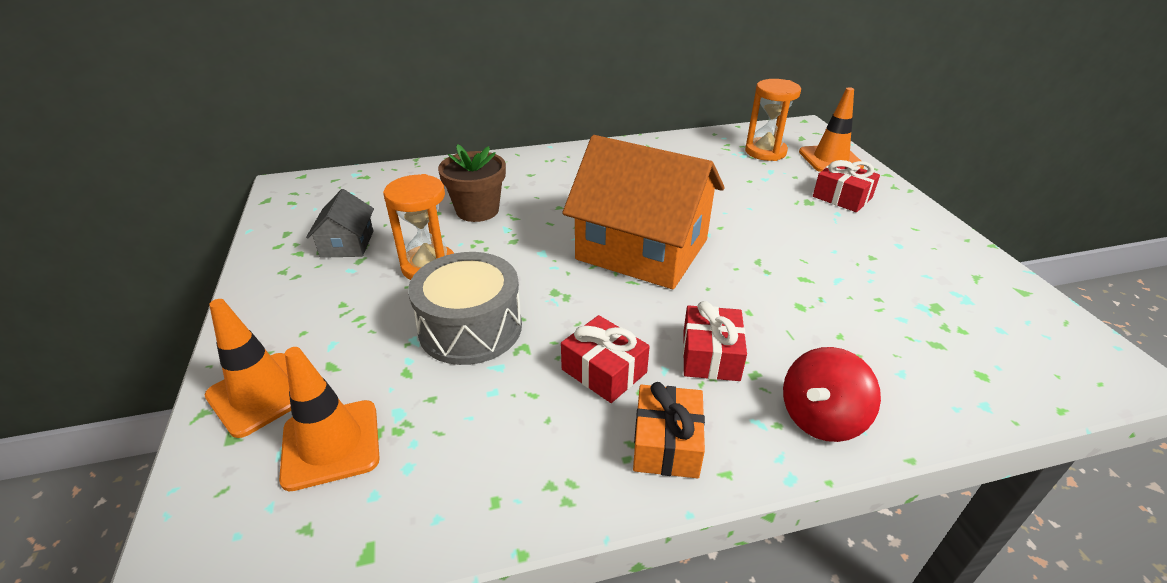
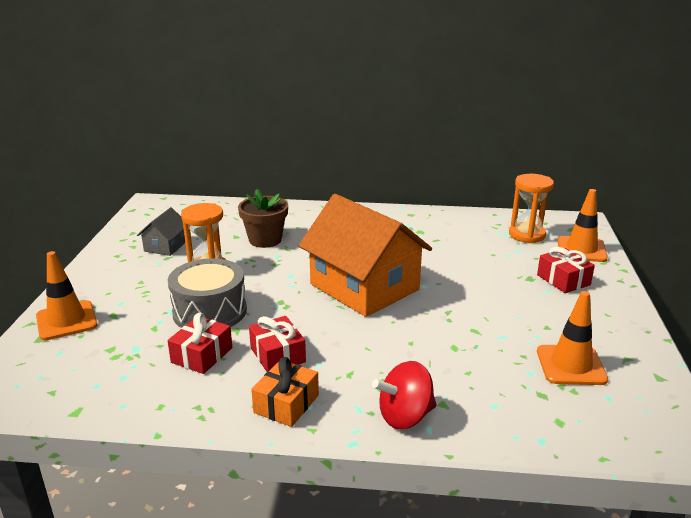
camera: 20 degrees right, 10 degrees down
orange traffic cone [279,347,380,491] -> orange traffic cone moved to [537,291,608,385]
red gift [683,301,747,381] -> red gift moved to [167,313,232,374]

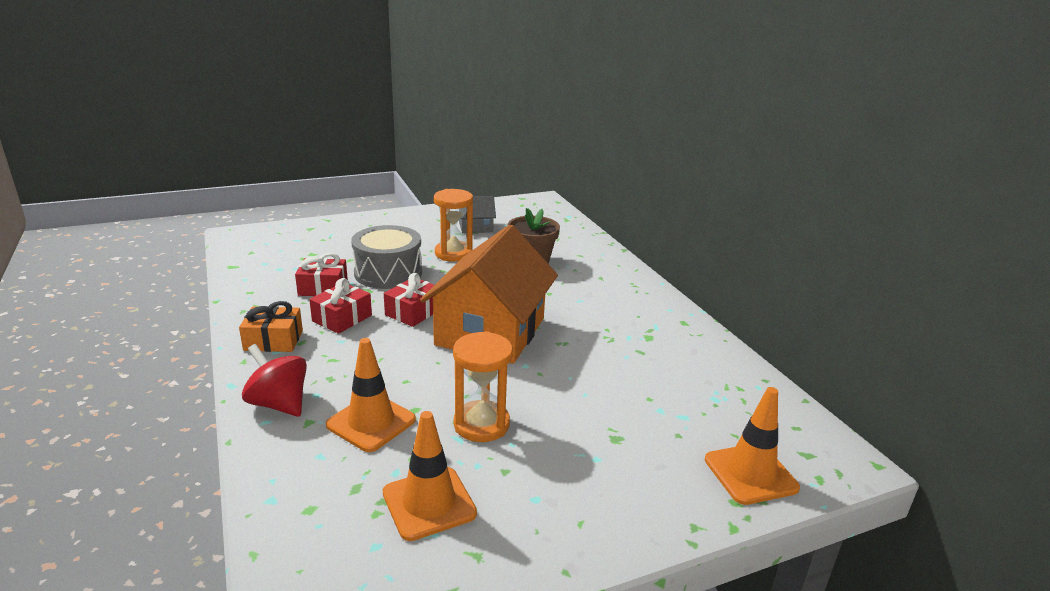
camera: 60 degrees right, 0 degrees up
orange traffic cone [36,251,98,340] -> orange traffic cone moved to [326,338,416,452]
orange hourglass [509,174,554,243] -> orange hourglass moved to [453,331,513,442]
red gift [537,247,595,293] -> red gift moved to [384,273,435,327]

